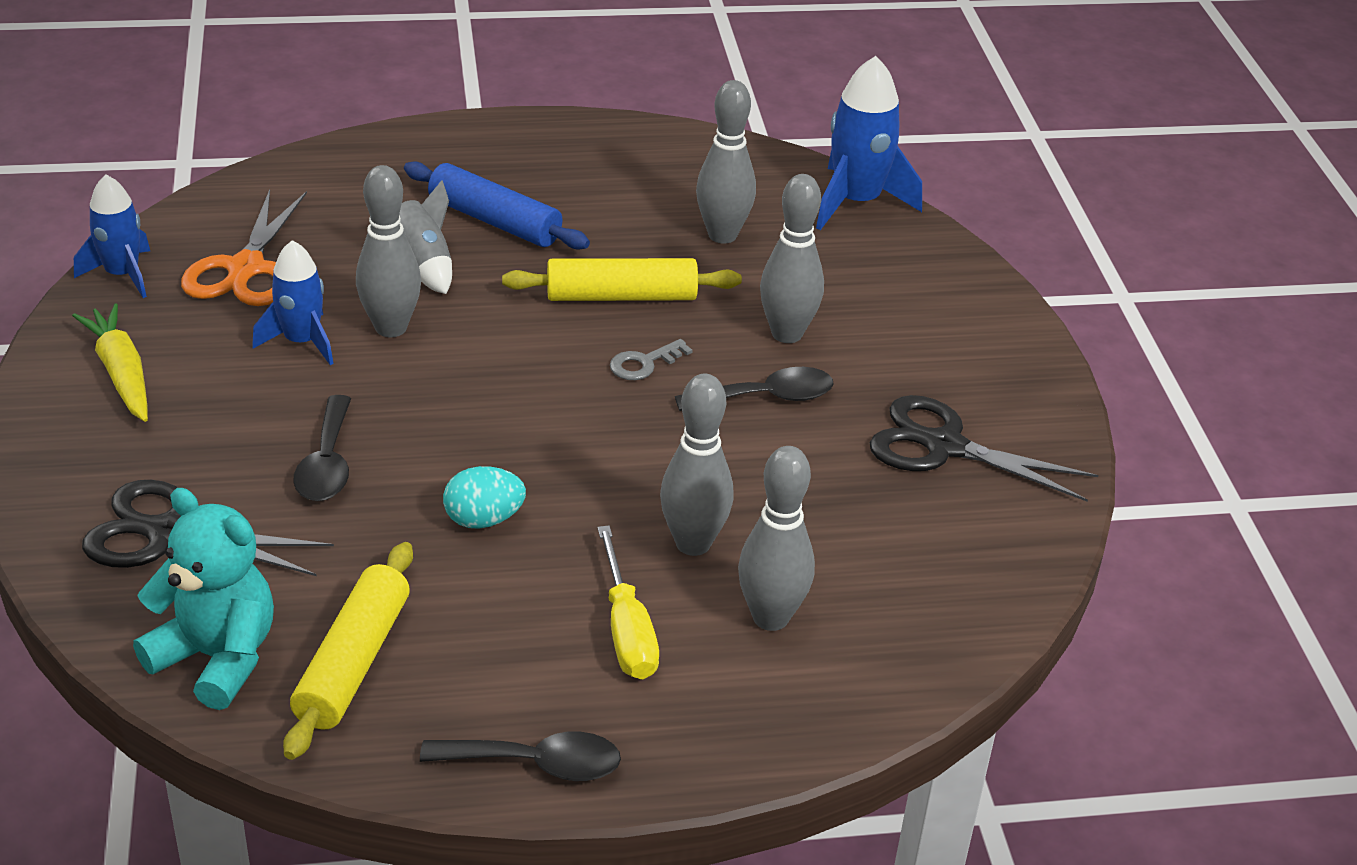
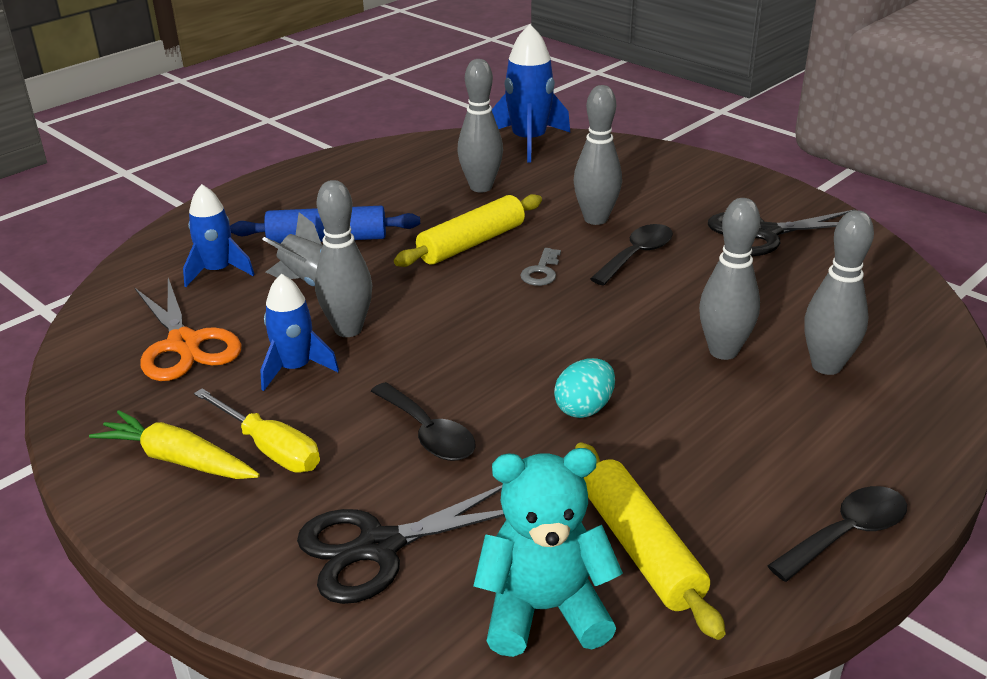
camera: 35 degrees left, 5 degrees down
blue rocket [74,175,150,298] -> blue rocket moved to [183,184,255,287]
yellow screwdriver [597,525,659,679] -> yellow screwdriver moved to [194,388,320,473]

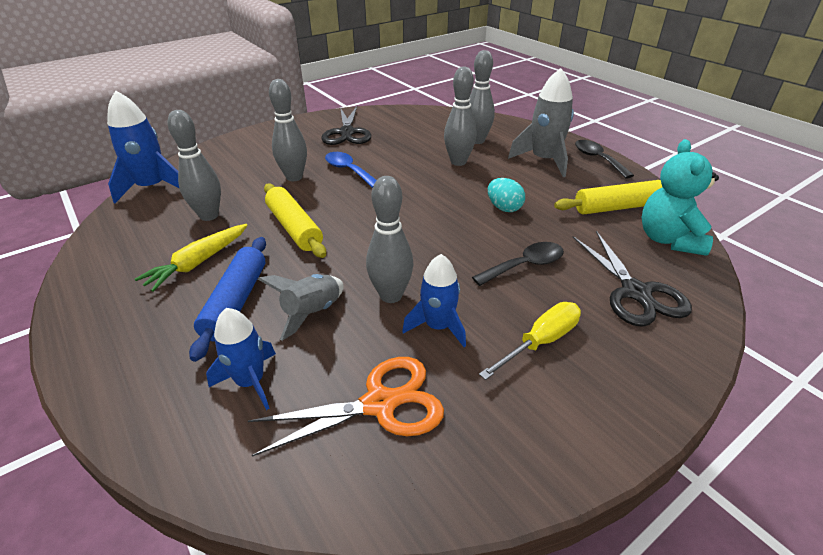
camera: 80 degrees left, 5 degrees up
yellow carrot [89,410,260,479] -> yellow carrot moved to [135,224,248,292]
grey key [520,248,561,286] -> none
black spoon [590,224,673,286] -> blue spoon [325,152,377,188]
none -> grey rocket [508,68,574,177]

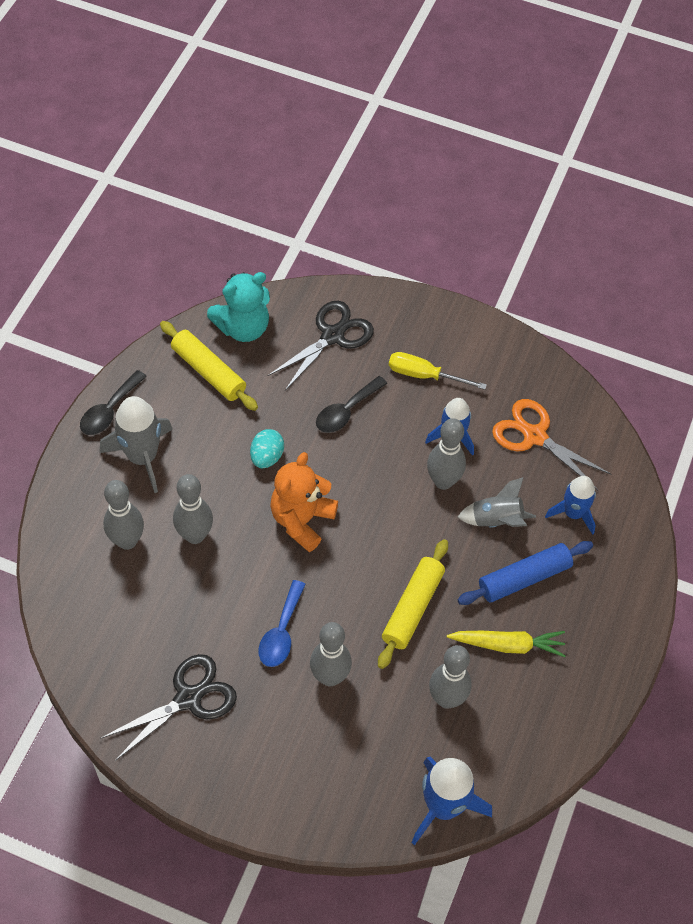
camera: 125 degrees left, 20 degrees up
black spoon [472,242,564,286] -> black spoon turned 75 degrees counterclockwise [316,376,387,433]
none -> orange teddy bear [270,452,338,552]

